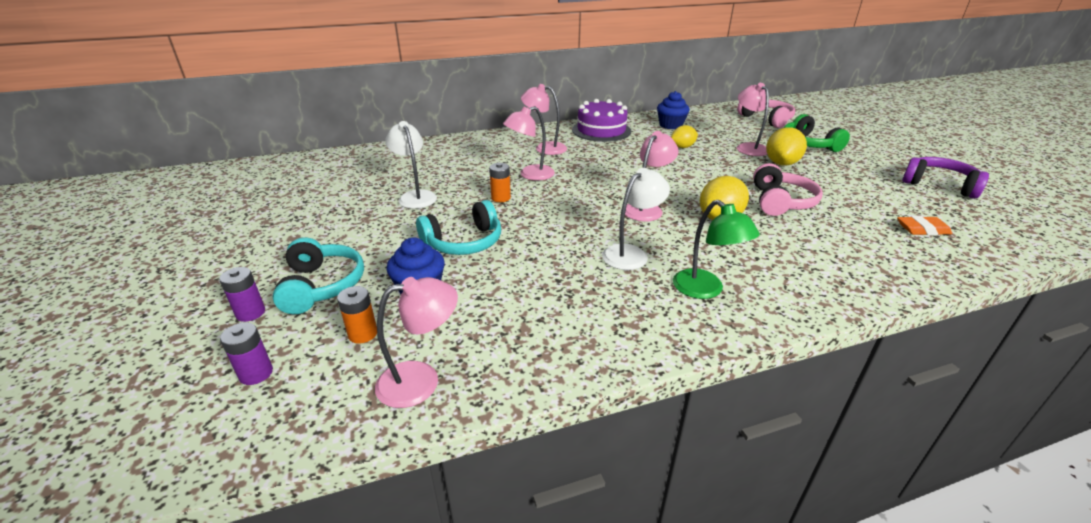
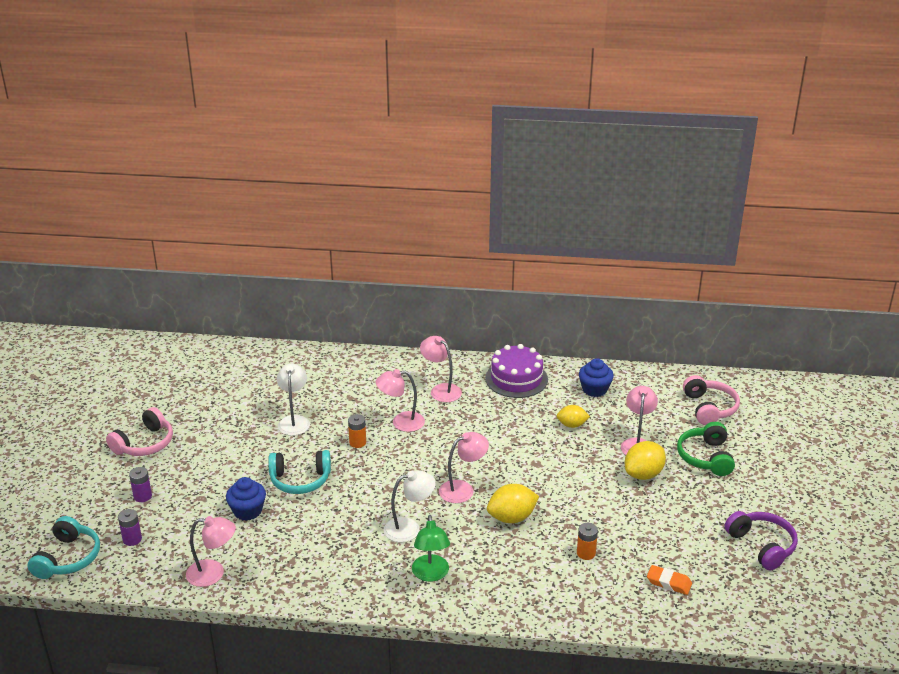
camera: 25 degrees right, 0 degrees up
turquoise headphones [273,237,364,314] -> turquoise headphones moved to [27,516,100,579]
orange battery [337,286,377,344] -> orange battery moved to [577,523,598,560]
pink headphones [753,163,823,216] -> pink headphones moved to [106,407,173,456]

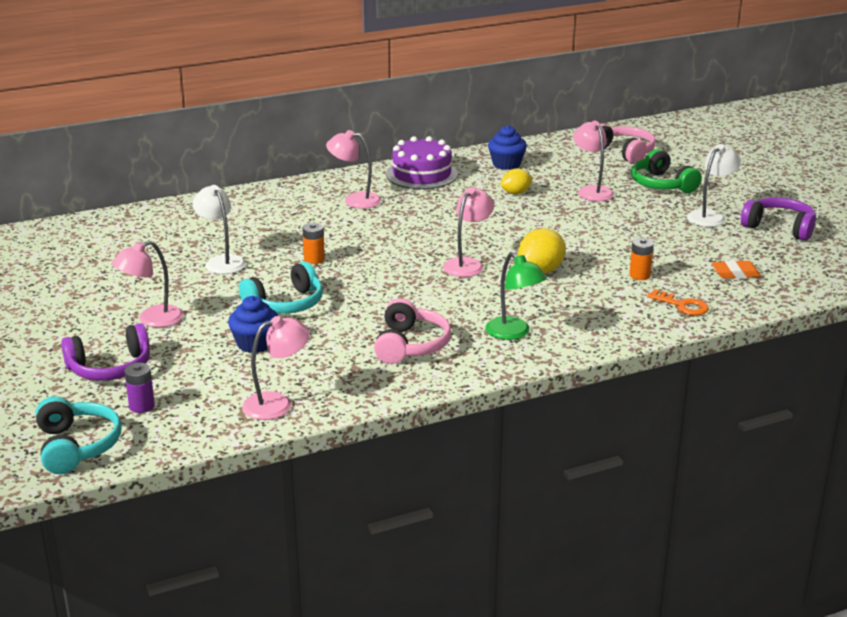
camera: 30 degrees left, 5 degrees down
pink headphones [106,407,173,456] -> pink headphones moved to [374,298,451,364]
purple battery [129,467,152,502] -> purple headphones [61,323,150,381]
pink lamp [376,369,425,432] -> pink lamp moved to [112,241,183,327]
white lamp [384,470,436,542] -> white lamp moved to [687,144,741,227]
yellow lemon [625,441,666,480] -> none
none -> orange key [647,289,709,315]

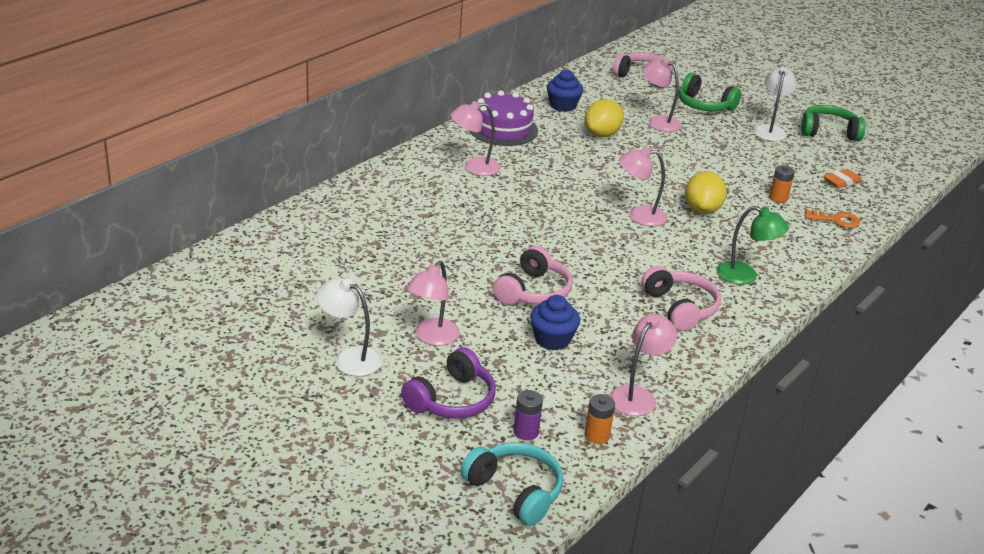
camera: 30 degrees left, 5 degrees up
white lamp [193,185,246,274] -> white lamp moved to [317,278,382,376]
turquoise headphones [239,262,323,314] -> pink headphones [493,246,573,305]
orange battery [302,223,325,264] -> orange battery moved to [585,394,615,444]
pink lamp [443,187,494,277] -> pink lamp turned 90 degrees counterclockwise [619,147,667,226]
yellow lemon [501,169,533,195] -> yellow lemon [584,99,624,137], size x1.54
purple headphones [741,197,816,241] -> green headphones [801,105,866,141]

